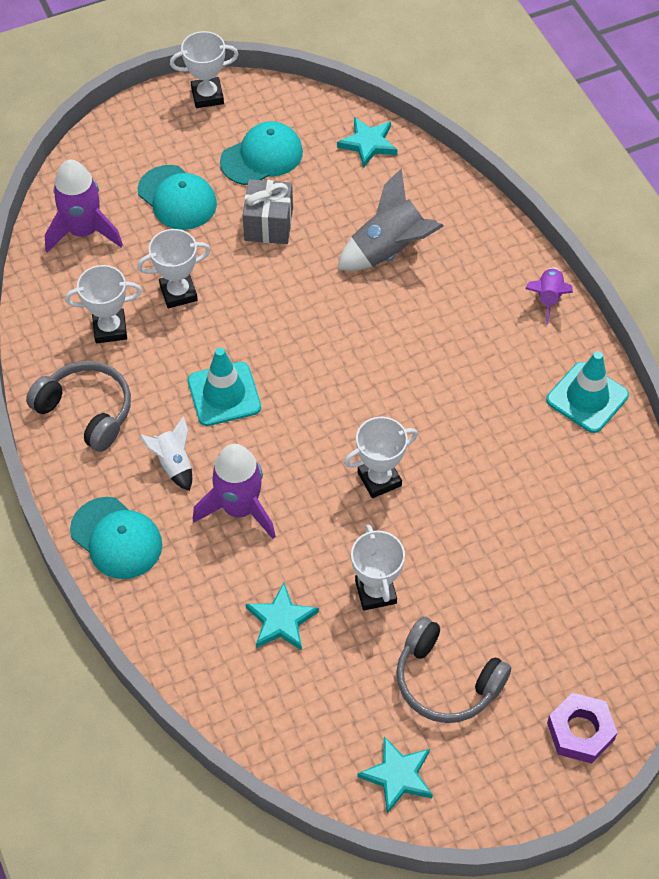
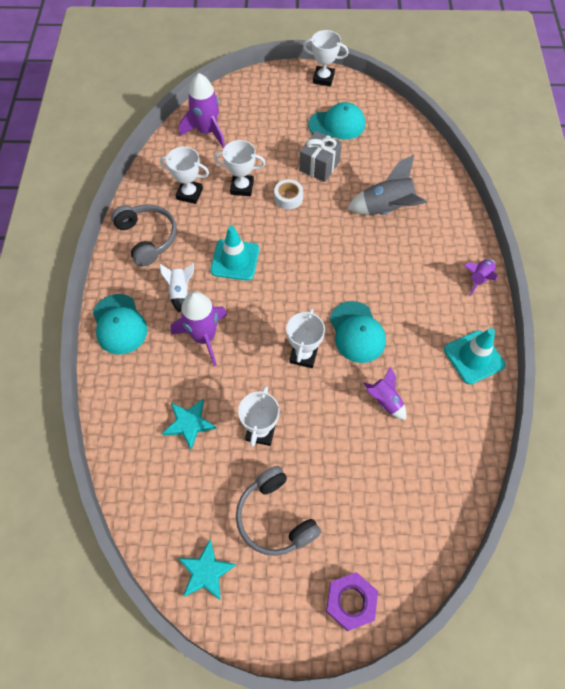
camera: 25 degrees right, 5 degrees up
turquoise cap [138,165,217,230] -> turquoise cap moved to [330,301,386,363]
turquoise star [337,117,397,168] -> none
white trophy [344,417,418,498] -> white trophy turned 75 degrees counterclockwise [286,308,325,368]
none -> white tape [274,179,303,209]
none -> purple rocket [363,367,407,420]

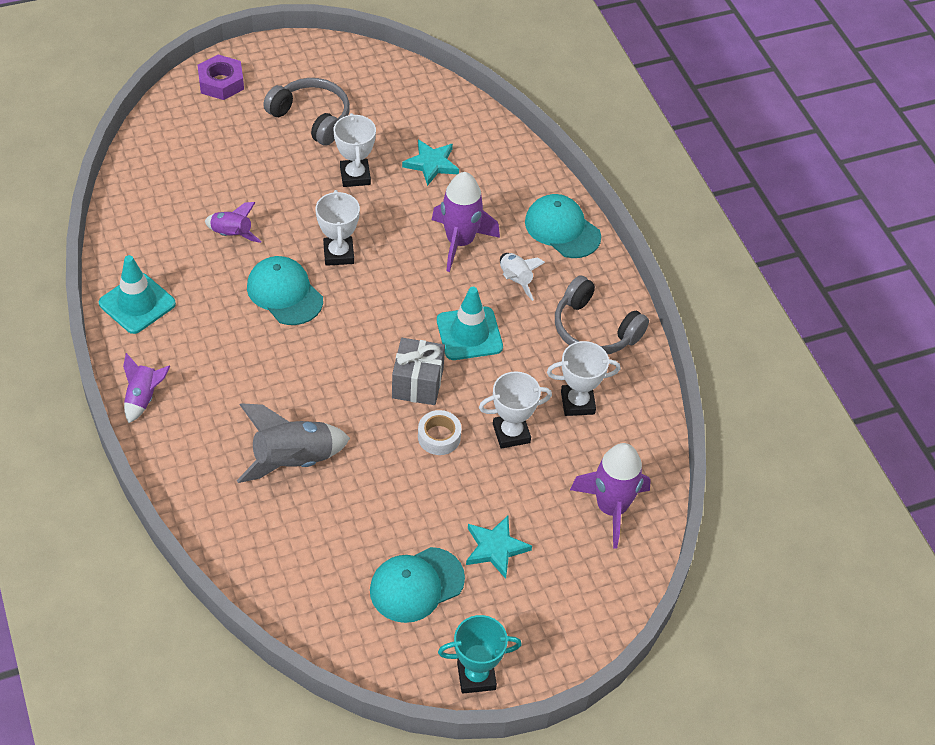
camera: 155 degrees right, 10 degrees down
turquoise star [178,540,236,601] -> turquoise star moved to [466,516,532,579]
grey gift [299,131,342,182] -> grey gift moved to [392,338,445,405]
white trophy [303,30,348,86] -> turquoise trophy [438,615,522,694]

